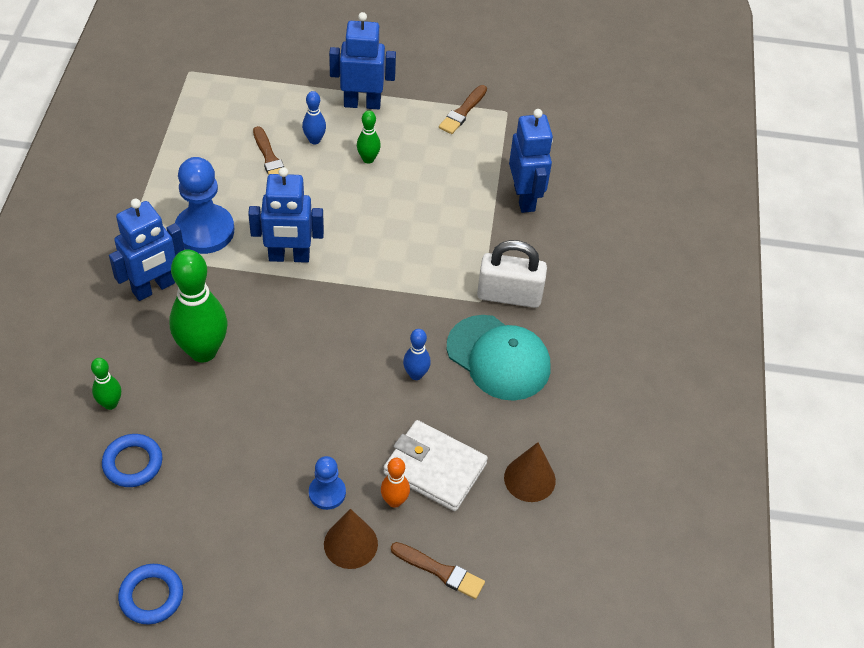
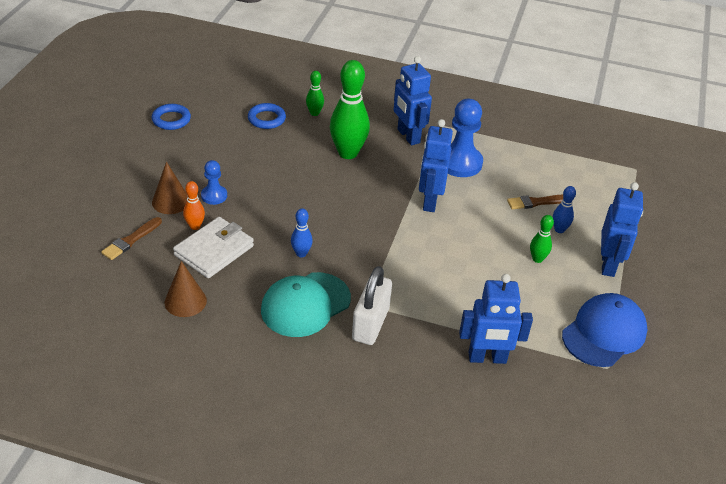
camera: 100 degrees right, 10 degrees down
brown brush [439,85,487,134] -> blue cap [562,293,648,367]

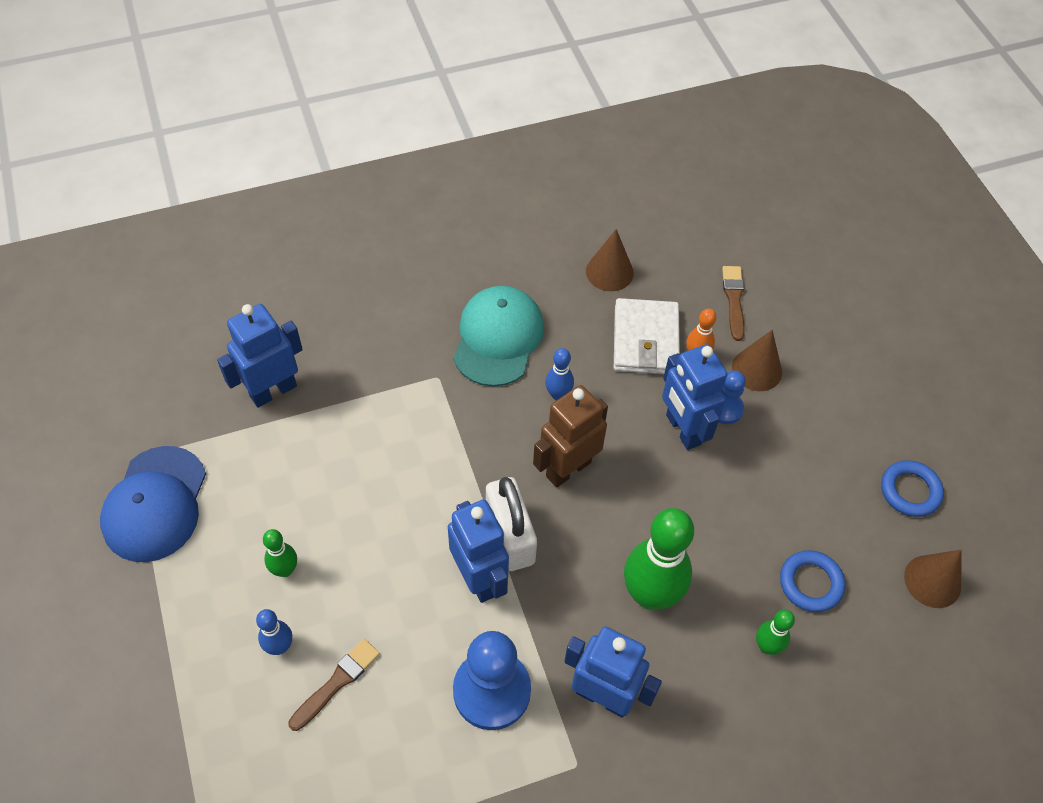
camera: 145 degrees right, 15 degrees up
white padlock [352,266,392,345] -> white padlock moved to [486,477,537,571]
blue robot [601,182,643,277] -> blue robot moved to [662,344,727,450]
none -> brown robot [533,385,608,488]
none -> brown cone [904,550,962,608]

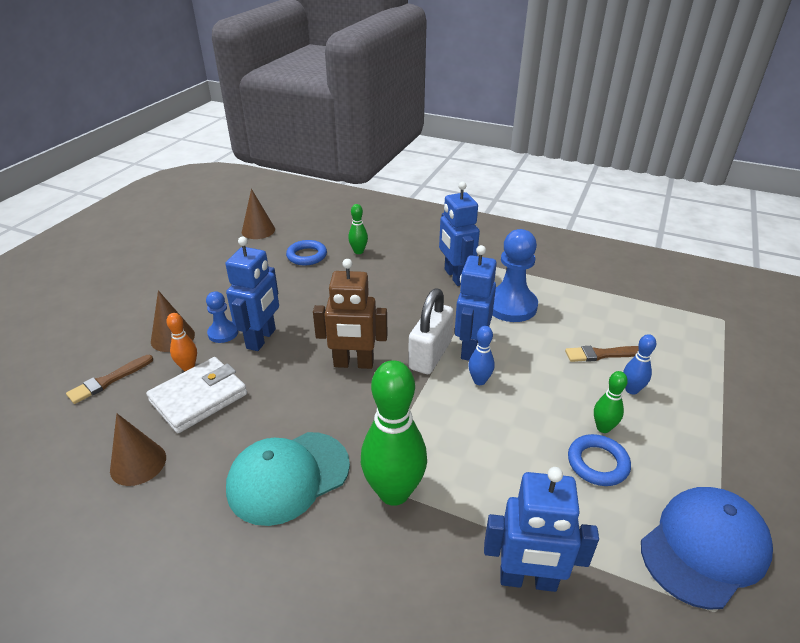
camera: 135 degrees left, 20 degrees down
blue bowling pin [545,348,574,400] -> blue bowling pin moved to [468,326,495,385]
green bowling pin [624,508,694,610] -> green bowling pin moved to [361,360,427,506]
blue ring [881,460,944,517] -> blue ring moved to [568,434,631,486]

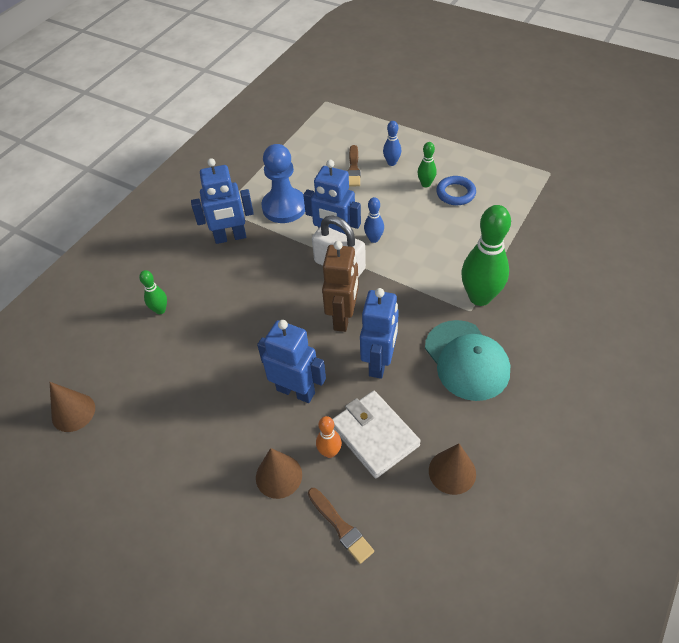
camera: 80 degrees left, 15 degrees up
blue pawn [206,291,238,343] -> none
blue ring [286,240,327,265] -> none
blue robot [484,467,599,592] -> blue robot moved to [360,288,399,379]
blue cap [641,487,773,610] -> none

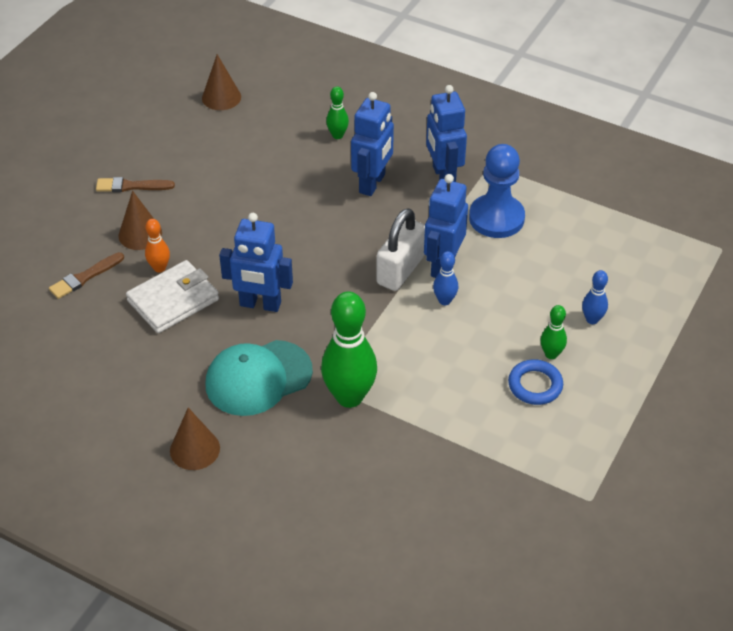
camera: 85 degrees right, 5 degrees down
blue robot [257,320,326,403] -> blue robot moved to [351,92,394,196]
brown robot [322,241,359,332] -> none
brown brush [347,145,361,187] -> brown brush moved to [96,177,175,192]
brown cone [429,443,476,495] -> brown cone moved to [170,408,220,470]

